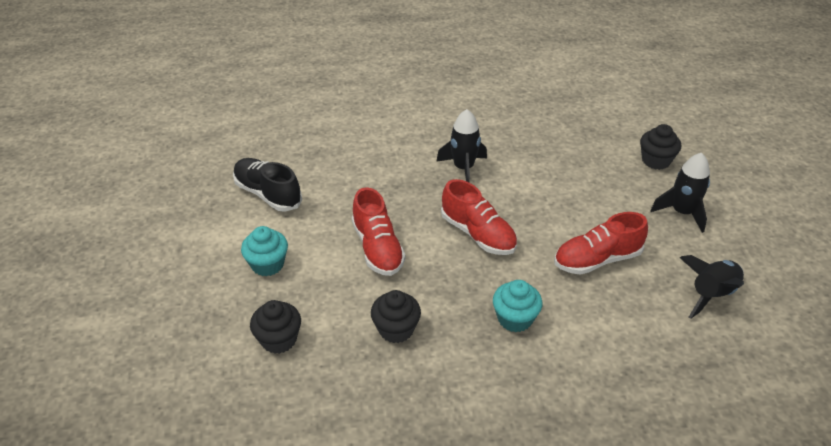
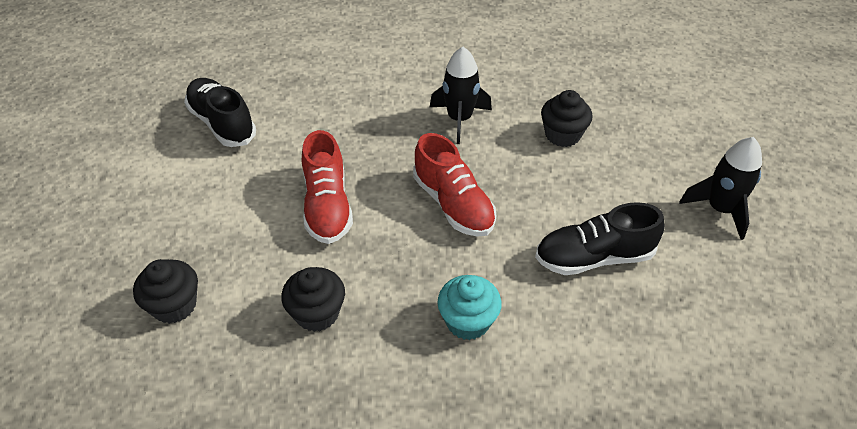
camera: 10 degrees right, 5 degrees up
turquoise cupcake [241,226,288,276] -> none
red shoe [554,212,648,275] -> black shoe [535,202,665,275]
black cupcake [640,124,681,170] -> black cupcake moved to [541,90,592,147]
black rocket [680,255,744,319] -> none

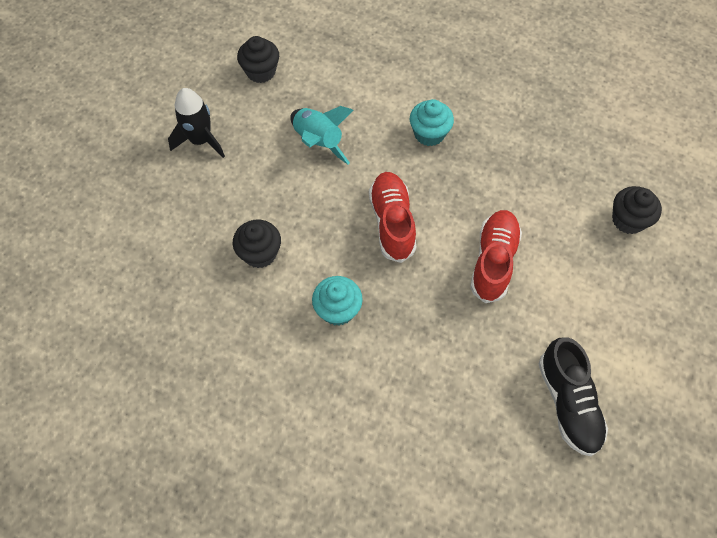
camera: 155 degrees left, 15 degrees up
black cupcake [281,267,345,332] -> black cupcake moved to [237,36,279,83]
black rocket [430,47,492,144] -> turquoise cupcake [312,276,363,326]
black shoe [535,202,665,275] -> turquoise rocket [290,106,354,164]

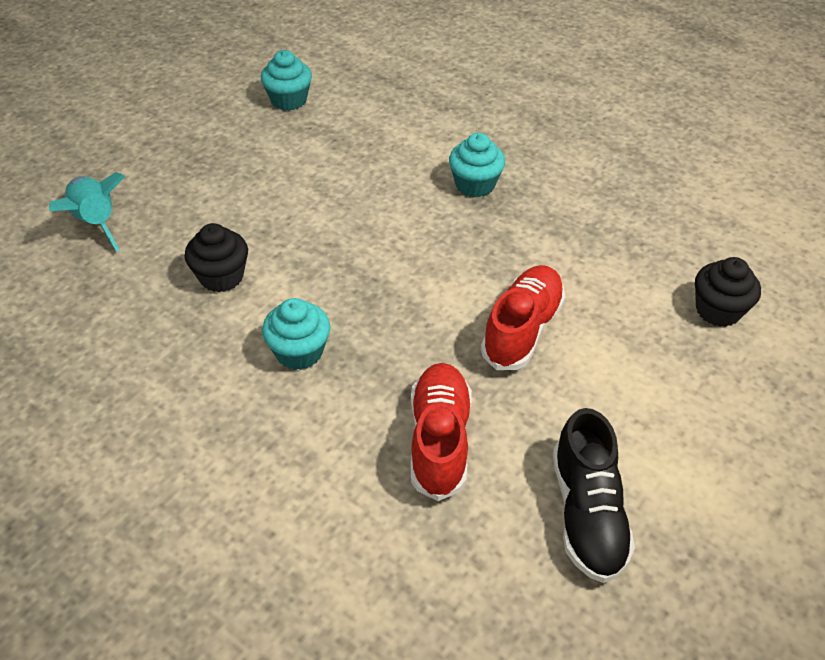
camera: 10 degrees right, 15 degrees down
black rocket [168,88,225,158] -> none
black cupcake [237,36,279,83] -> turquoise cupcake [261,50,312,111]
turquoise rocket [290,106,354,164] -> turquoise rocket moved to [49,172,126,252]
red shoe [369,172,416,263] -> red shoe moved to [411,363,472,501]

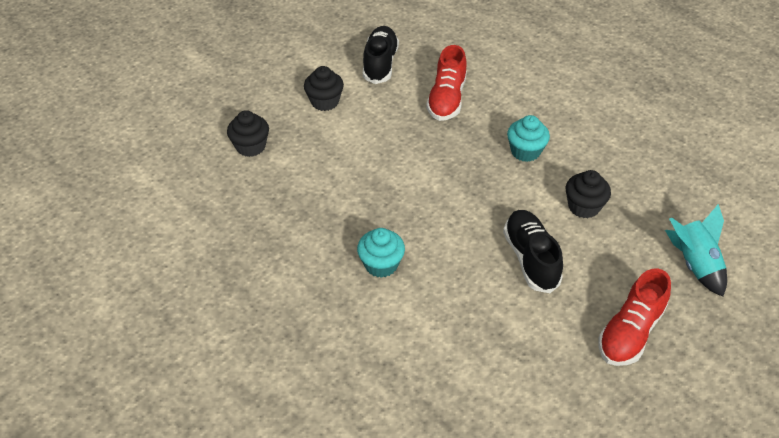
camera: 170 degrees left, 0 degrees up
turquoise cupcake [261,50,312,111] -> none
red shoe [481,265,565,370] -> red shoe moved to [598,268,671,366]
none -> black cupcake [304,66,344,111]
none -> black shoe [503,210,563,293]

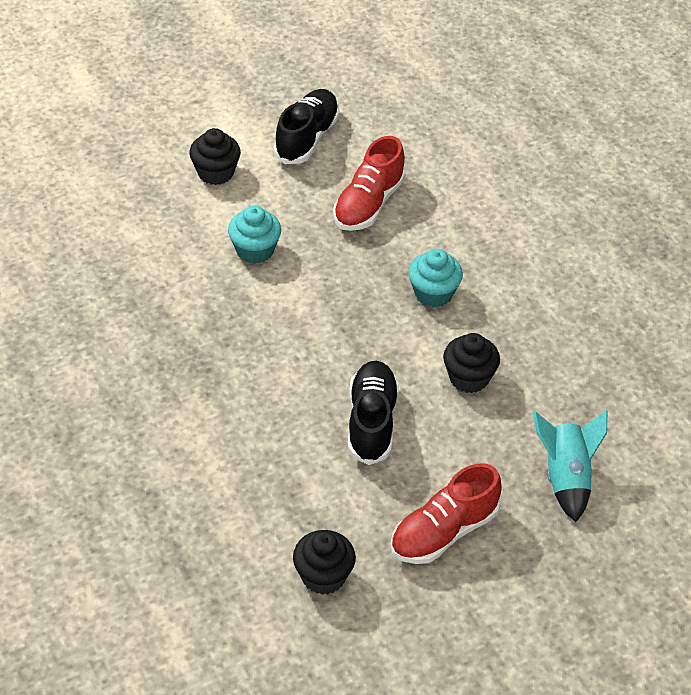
camera: 15 degrees right, 0 degrees up
black cupcake [227,110,269,157] -> black cupcake moved to [293,530,356,595]
turquoise cupcake [357,228,405,278] -> turquoise cupcake moved to [228,205,281,264]

